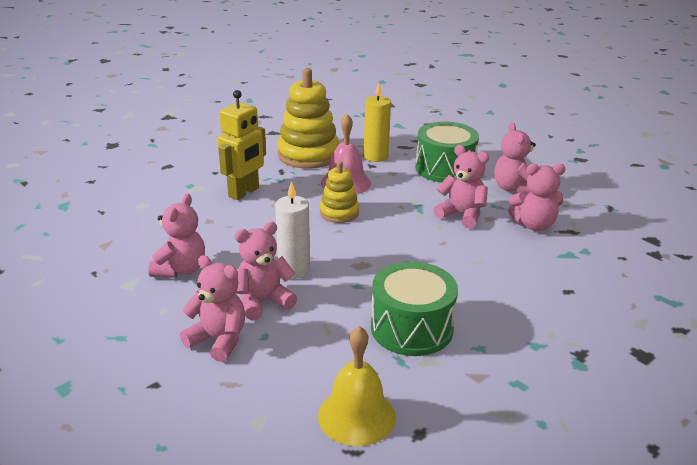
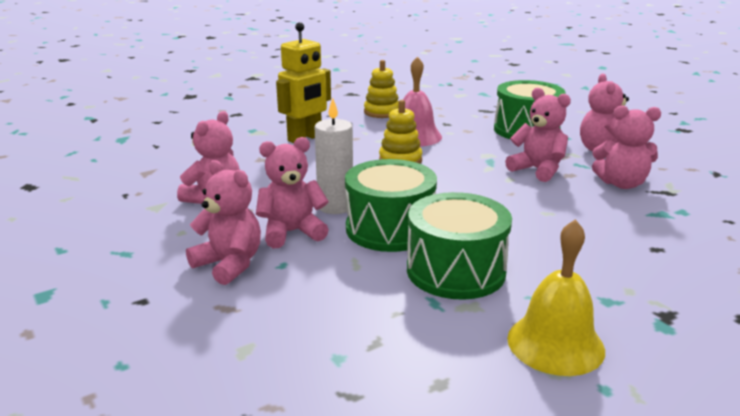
camera: 10 degrees right, 5 degrees down
yellow stacking toy [277,68,339,169] -> yellow stacking toy [364,60,399,118], size x0.56
yellow bell [318,326,396,446] -> yellow bell moved to [507,219,605,376]
yellow candle [364,83,391,162] -> none
none -> green drum [345,159,437,252]

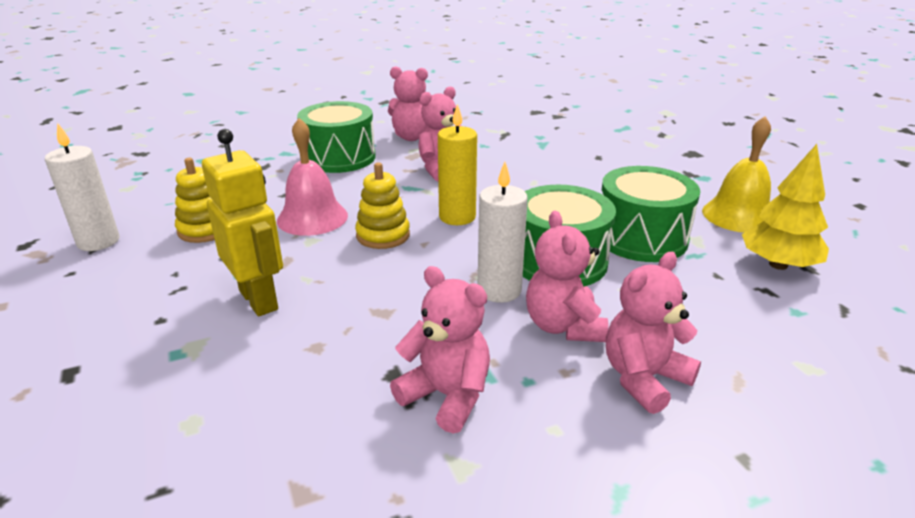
camera: 80 degrees left, 5 degrees up
pink teddy bear [592,105,661,189] -> none
none -> white candle [45,123,119,251]
none -> yellow candle [438,104,477,225]
none -> yellow tree [742,144,829,270]

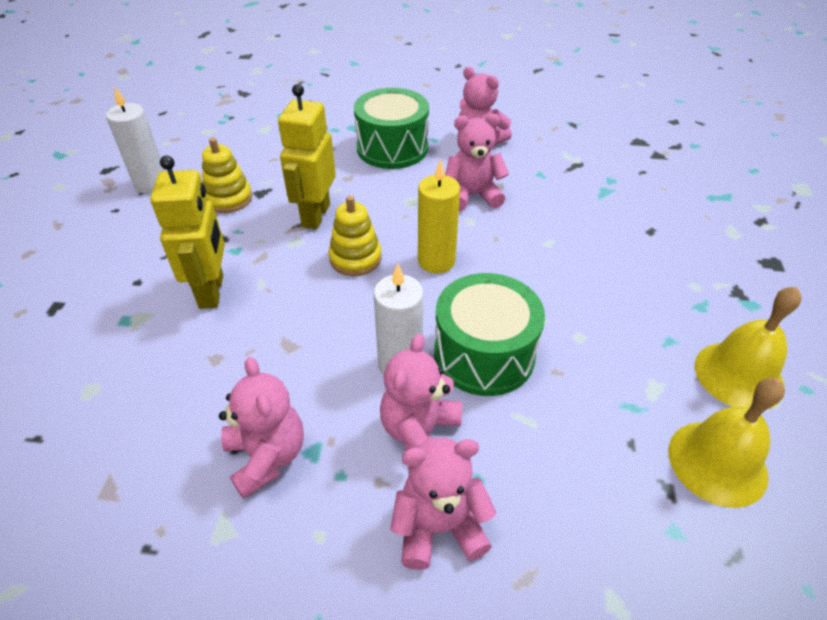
camera: 30 degrees right, 15 degrees up
pink bell [277,118,348,236] -> yellow robot [278,84,336,229]
green drum [602,166,700,262] -> none
yellow tree [742,144,829,270] -> yellow bell [669,378,785,508]

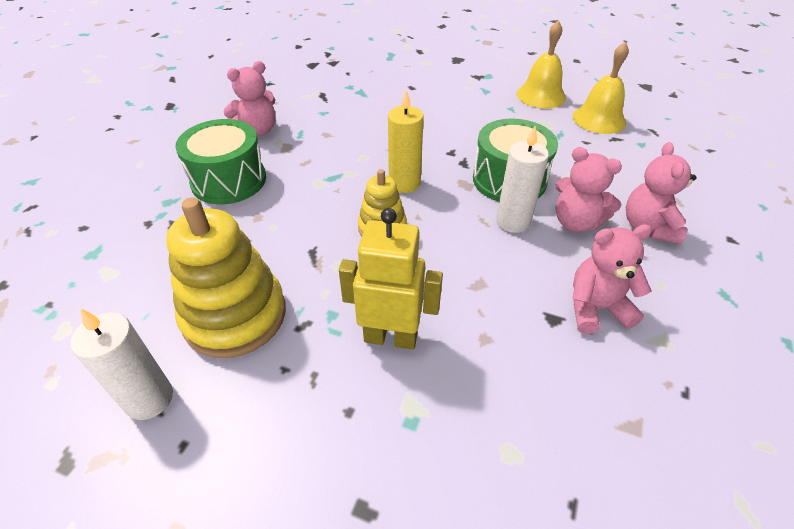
camera: 75 degrees left, 0 degrees up
yellow stacking toy [202,137,252,213] -> yellow stacking toy [166,197,286,358], size x1.79
yellow robot [278,84,336,229] -> none
pink teddy bear [445,114,509,211] -> none

